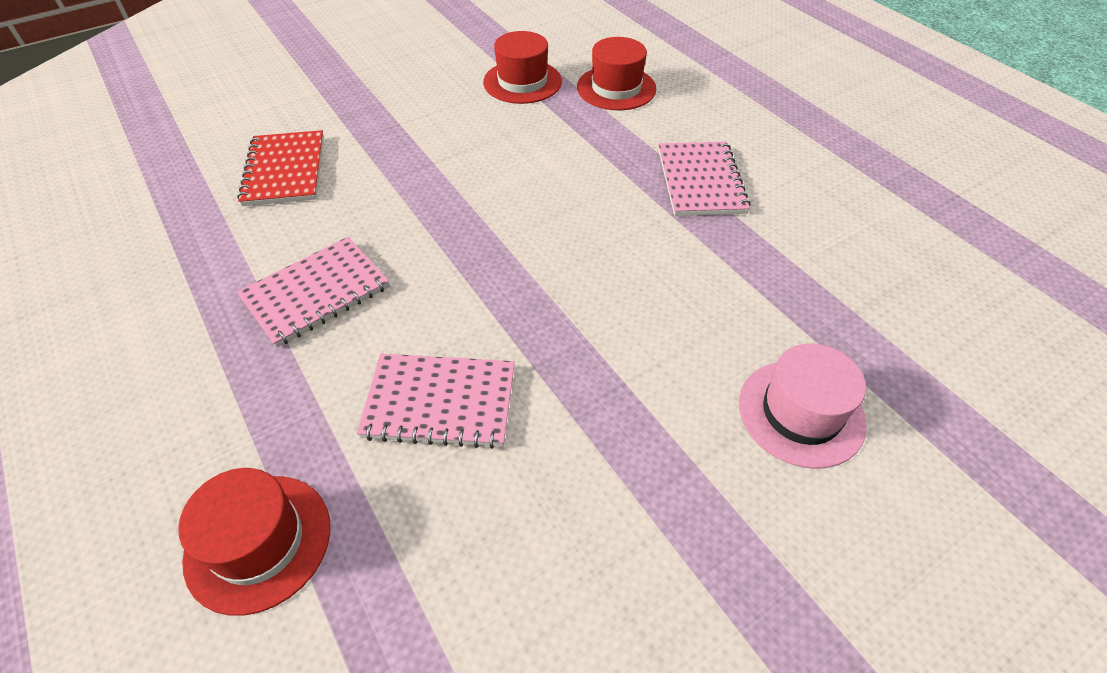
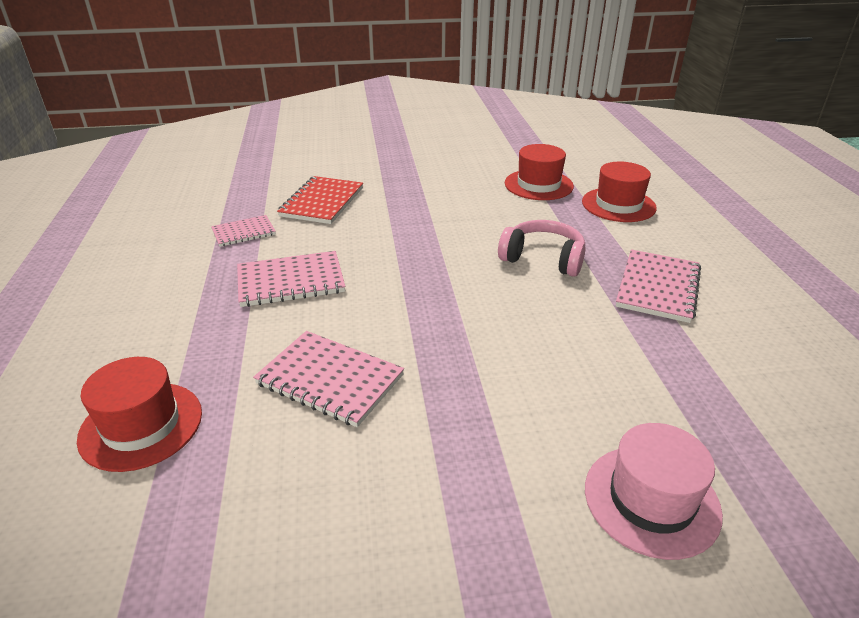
camera: 25 degrees right, 15 degrees down
none -> pink notebook [211,215,276,247]
none -> pink headphones [498,220,586,277]

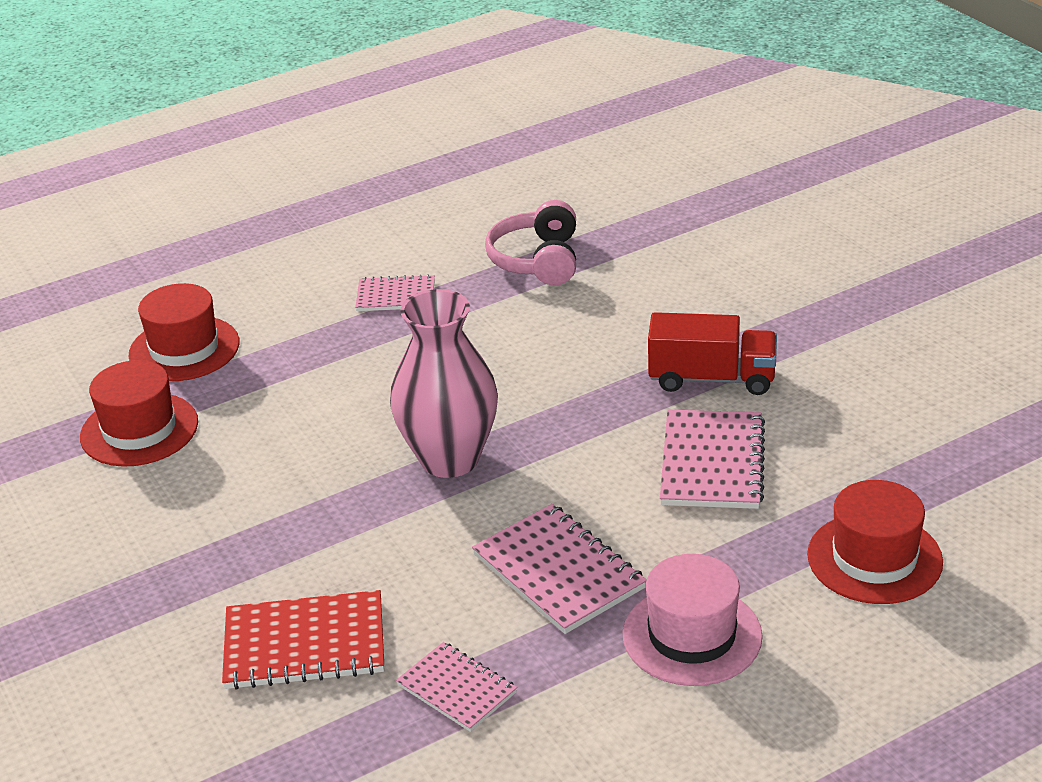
camera: 110 degrees left, 0 degrees up
pink headphones [498,220,586,277] -> pink headphones moved to [485,200,576,285]
pink hat [585,423,723,560] -> pink hat moved to [623,554,763,686]
pink notebook [616,249,701,323] -> pink notebook [355,274,435,311], size x0.62
none -> pink vase [390,289,498,478]
none -> red truck [648,312,777,395]

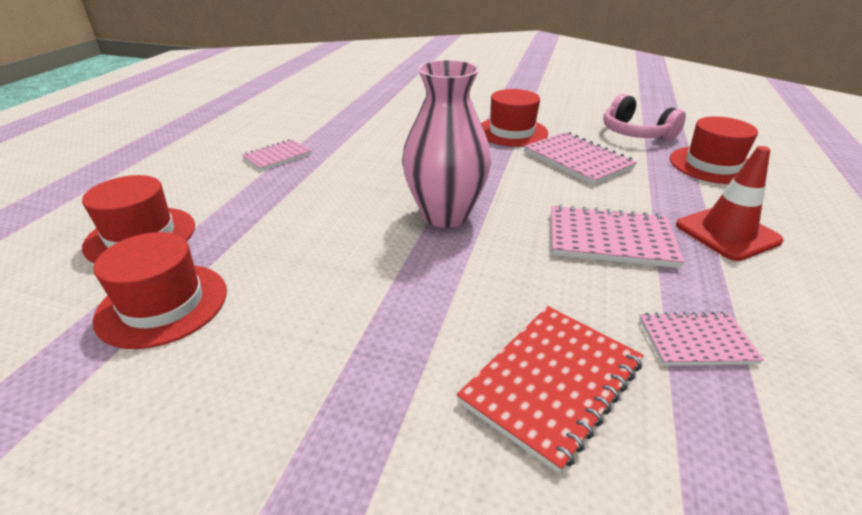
camera: 45 degrees left, 0 degrees up
pink headphones [485,200,576,285] -> pink headphones moved to [603,94,686,140]
pink hat [623,554,763,686] -> red traffic cone [676,146,784,261]
red truck [648,312,777,395] -> red hat [481,89,548,147]

